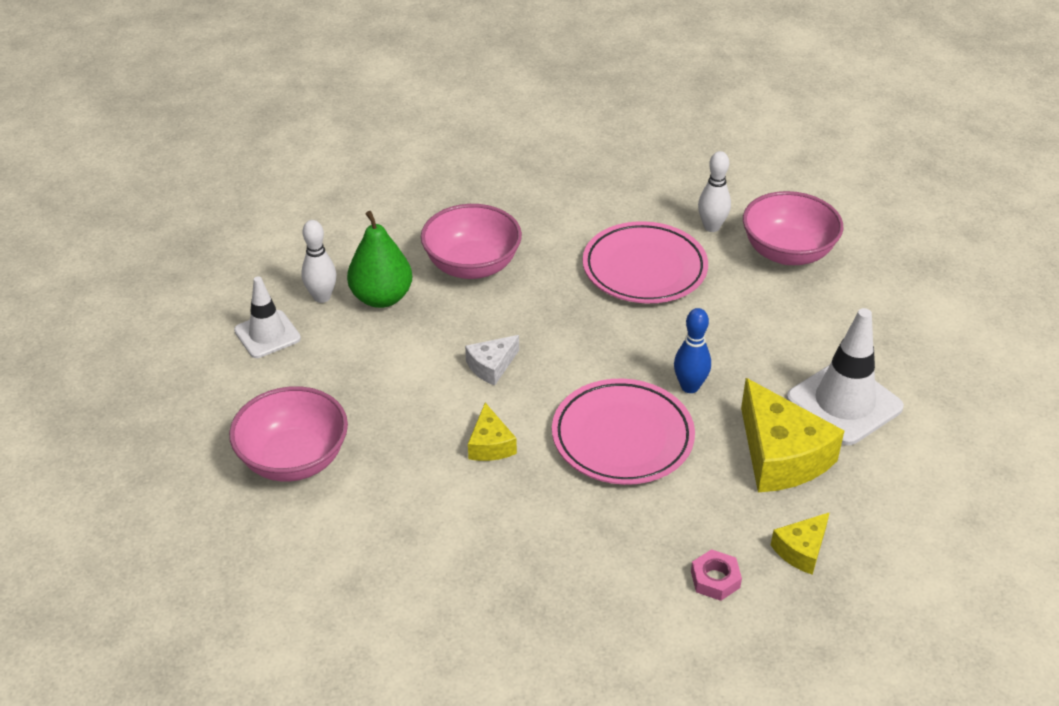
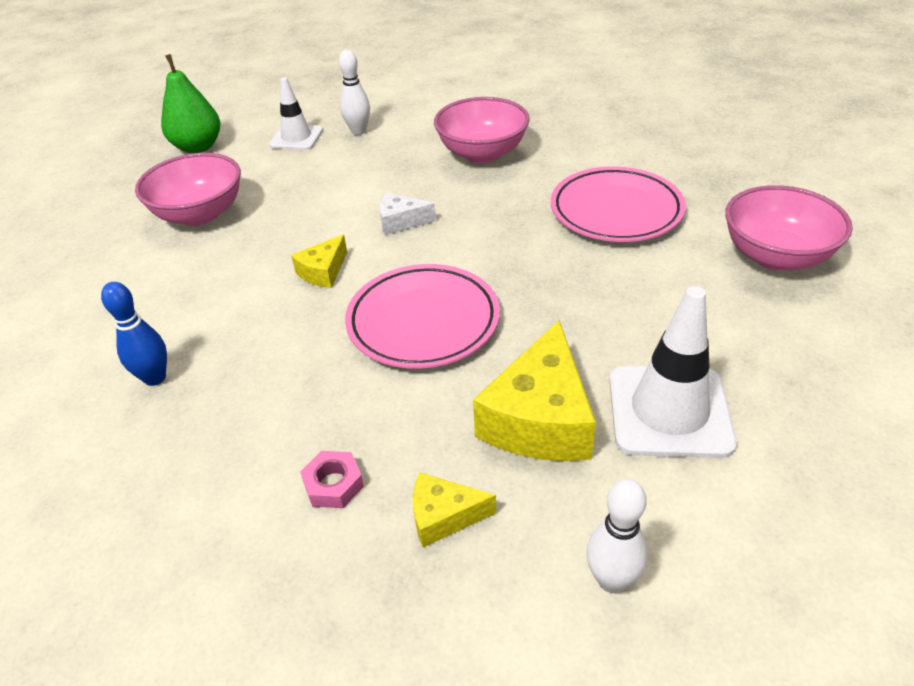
camera: 45 degrees right, 0 degrees up
green pear [347,211,412,308] -> green pear moved to [161,54,220,153]
blue bowling pin [674,308,711,393] -> blue bowling pin moved to [101,282,167,386]
white bowling pin [698,151,731,232] -> white bowling pin moved to [586,479,648,593]

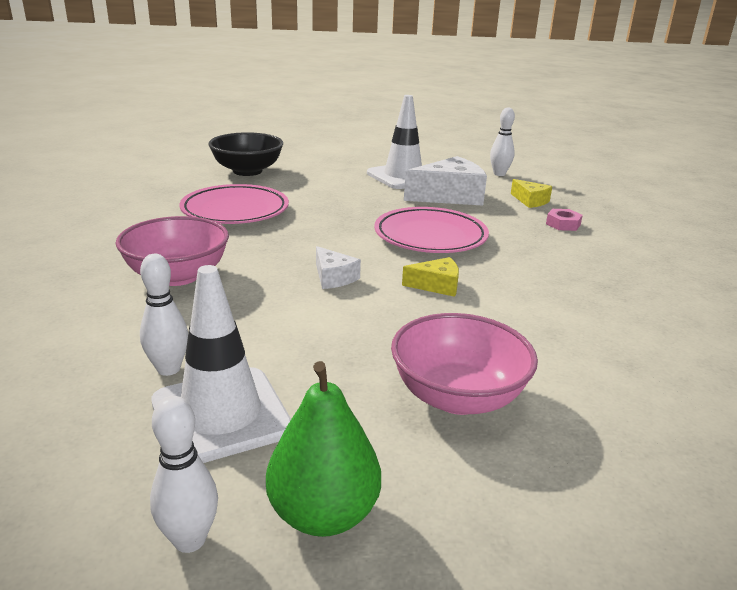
camera: 130 degrees left, 15 degrees down
blue bowling pin [101,282,167,386] -> none
white traffic cone [269,77,323,150] -> white traffic cone [151,265,291,463], size x1.57
yellow cheese [473,320,596,461] -> white cheese [404,156,487,206]
pink bowl [725,185,853,271] -> black bowl [208,132,283,176]
none -> white bowling pin [150,396,218,553]

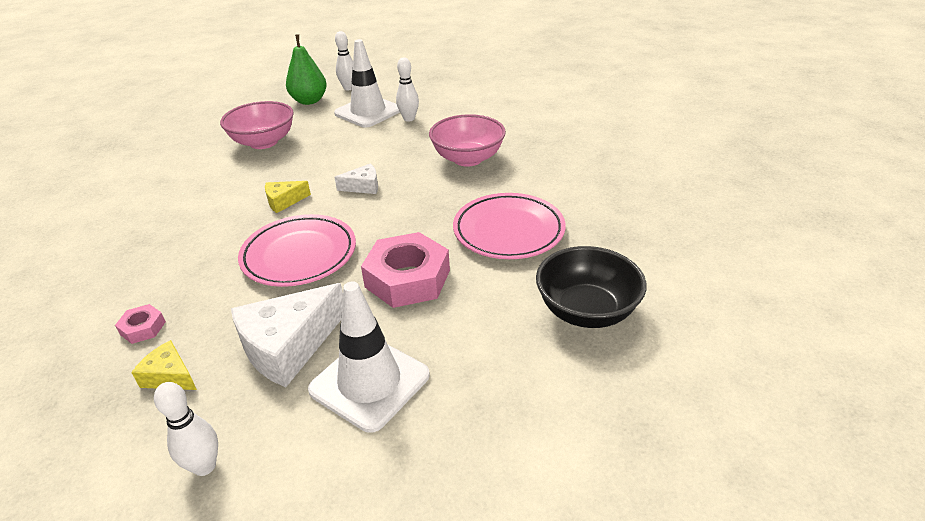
camera: 160 degrees right, 10 degrees up
white cheese [316,246,361,289] -> white cheese turned 135 degrees clockwise [335,163,378,194]
none -> pink nut [361,232,450,308]

